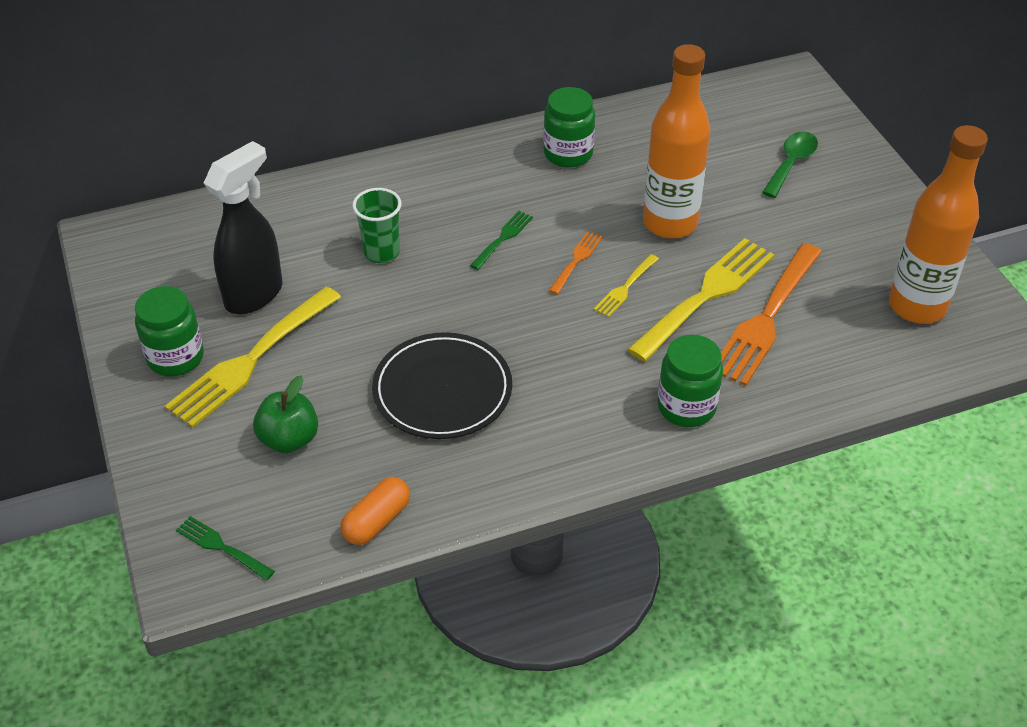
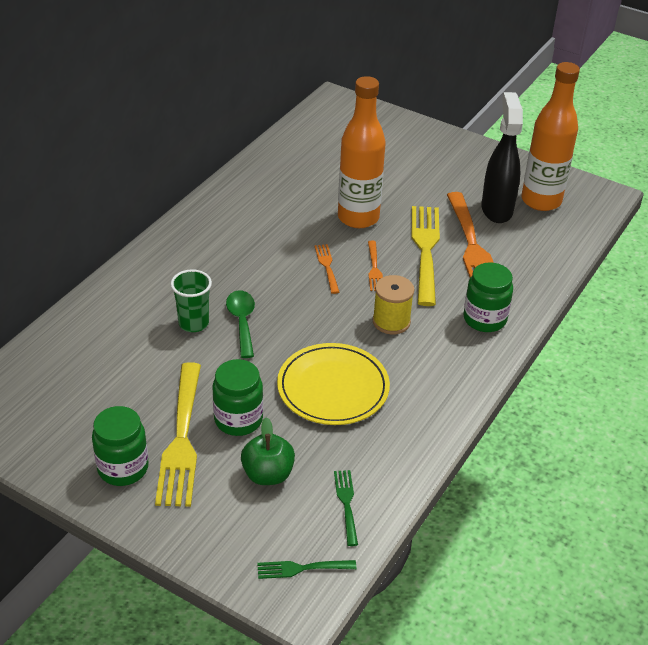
camera: 40 degrees left, 5 degrees down
black spray bottle [204,141,282,314] -> black spray bottle moved to [481,92,523,223]
orange capsule [341,477,410,545] -> none
black plate [372,332,512,439] -> yellow plate [277,343,390,425]
green fork [470,211,533,270] -> green fork moved to [334,470,358,546]
green jar [543,87,595,168] -> green jar moved to [212,359,263,436]
yellow fork [594,254,659,317] -> orange fork [368,241,383,291]
green spoon [762,131,818,198] -> green spoon moved to [226,290,255,358]
none -> yellow spool [372,275,414,334]

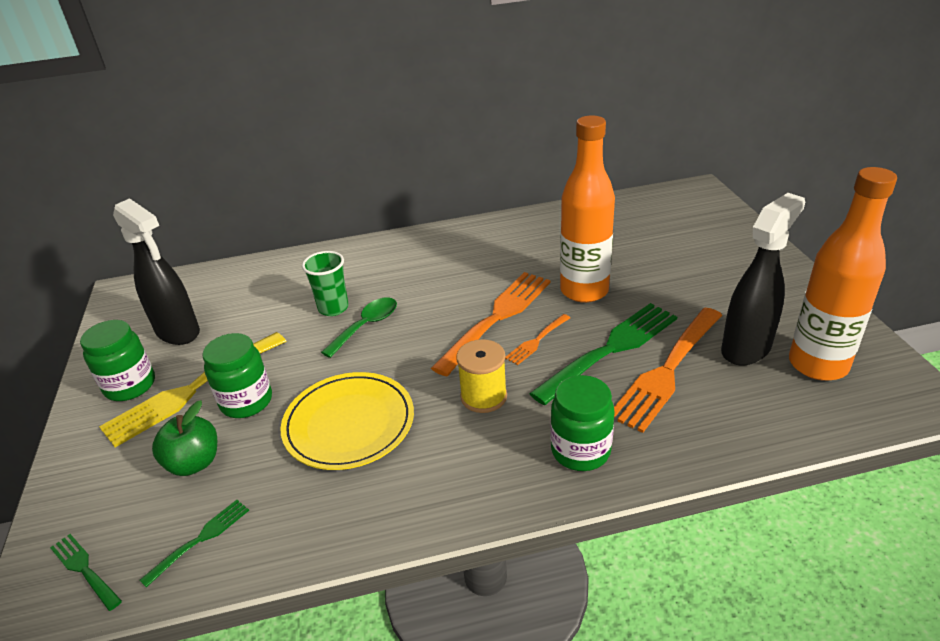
camera: 50 degrees right, 5 degrees down
orange fork [314,244,339,294] -> orange fork [431,272,551,376], size x2.08
yellow fork [412,206,440,306] -> green fork [529,303,677,405]
none -> black spray bottle [113,198,200,345]

